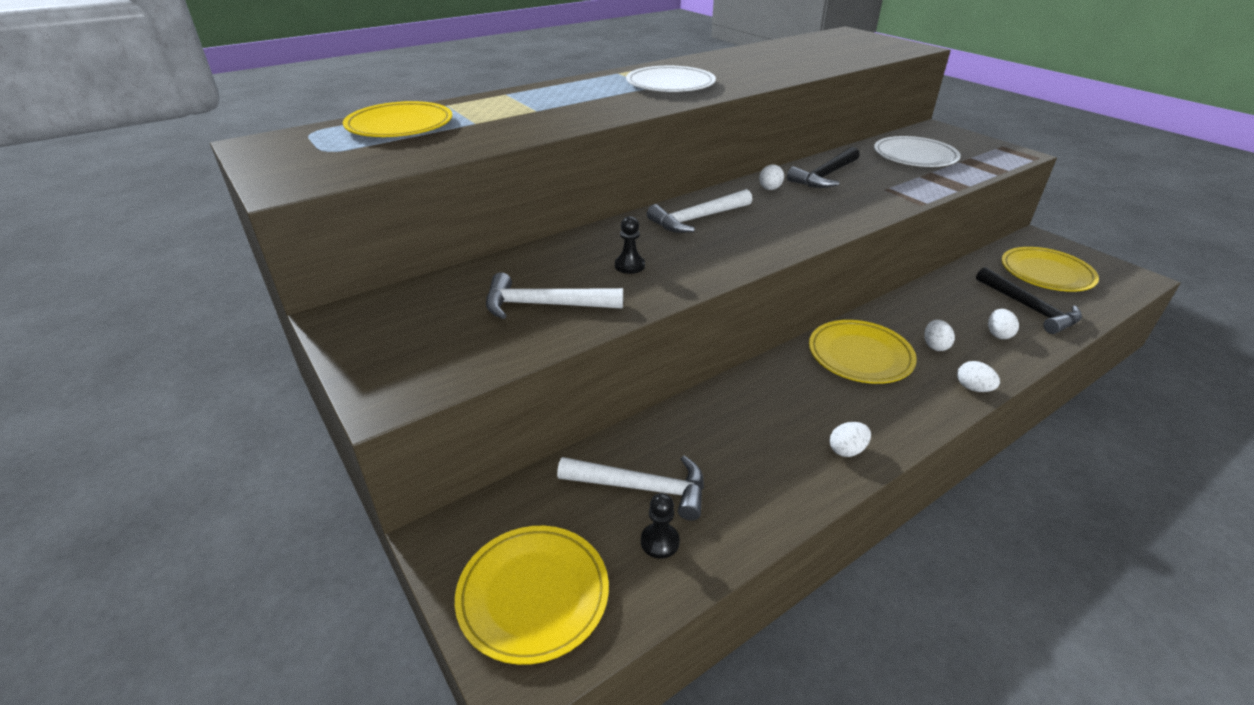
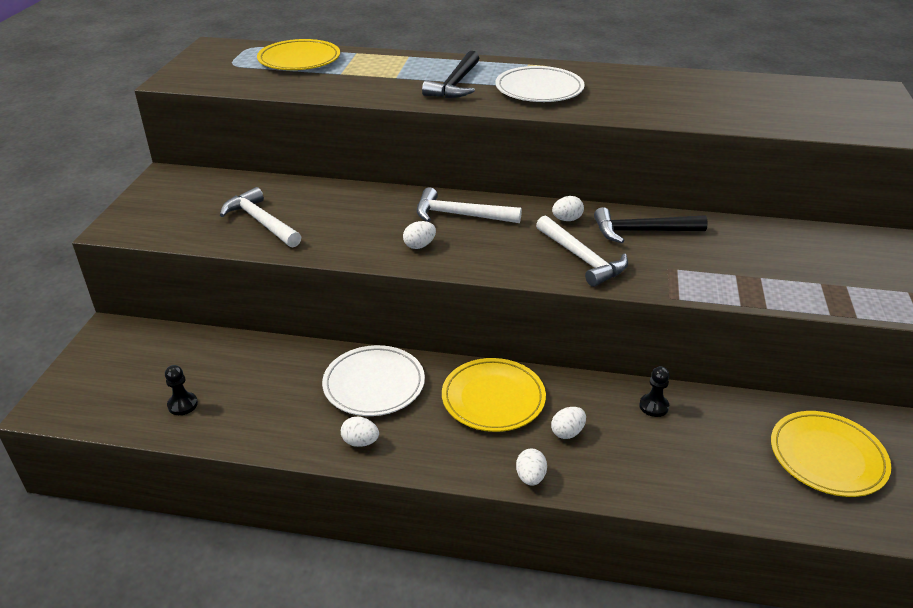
camera: 45 degrees right, 0 degrees up
yellow plate [455,526,609,665] -> none
white hammer [557,456,704,521] -> white hammer moved to [536,216,628,287]
black pawn [615,216,645,274] -> black pawn moved to [639,367,670,417]
white plate [874,136,961,167] -> white plate moved to [322,345,425,416]
black hammer [976,267,1082,334] -> black hammer moved to [422,51,479,98]
white egg [988,309,1019,339] -> white egg moved to [403,221,436,249]

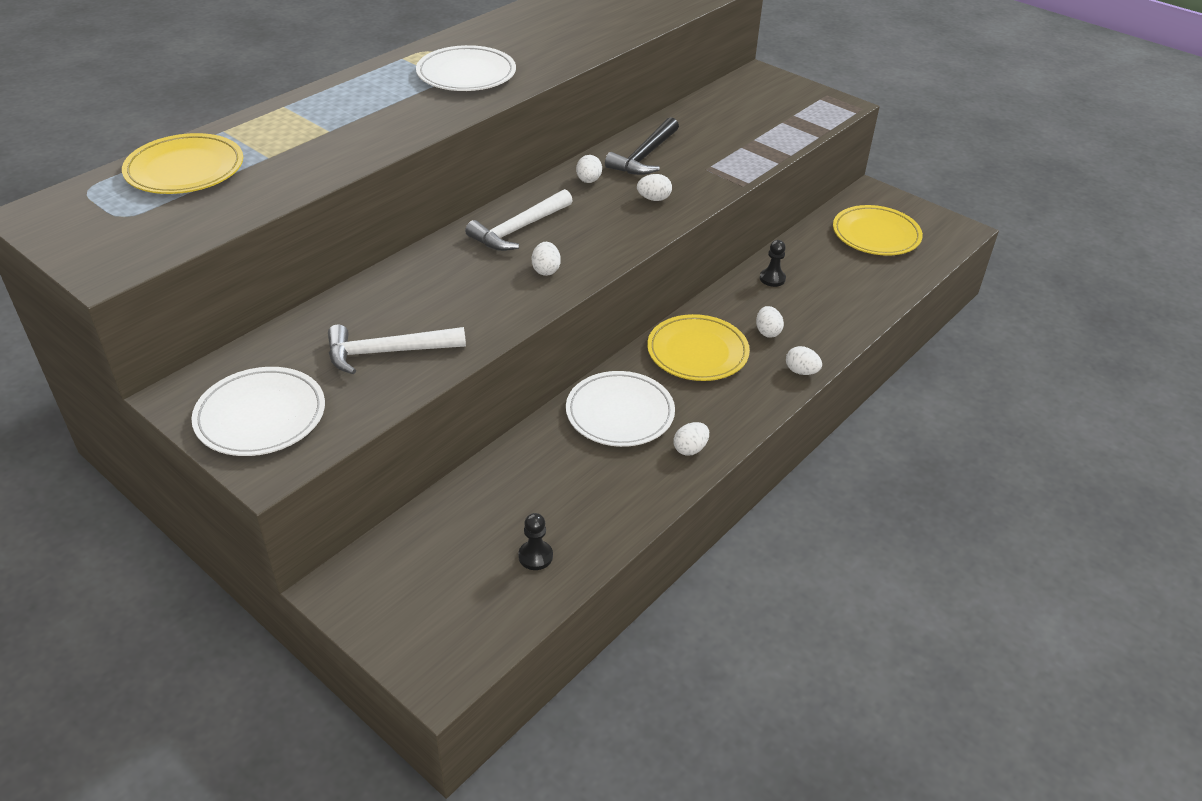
camera: 60 degrees left, 5 degrees up
black hammer [422,51,479,98] -> none
white hammer [536,216,628,287] -> white egg [637,174,672,201]
none -> white plate [192,367,325,456]

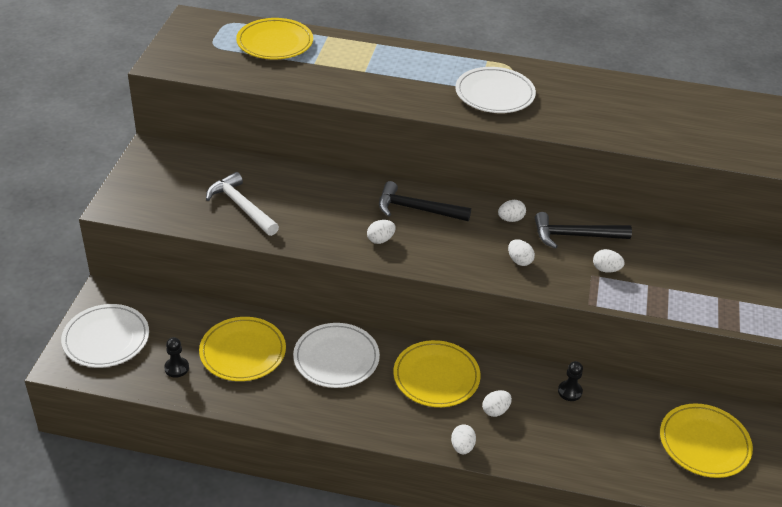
camera: 60 degrees right, 0 degrees up
white plate [192,367,325,456] -> white plate moved to [61,304,149,368]
white hammer [465,189,573,251] -> black hammer [379,181,471,221]
white egg [674,422,709,456] -> white egg moved to [593,249,624,273]
none -> yellow plate [199,317,286,381]

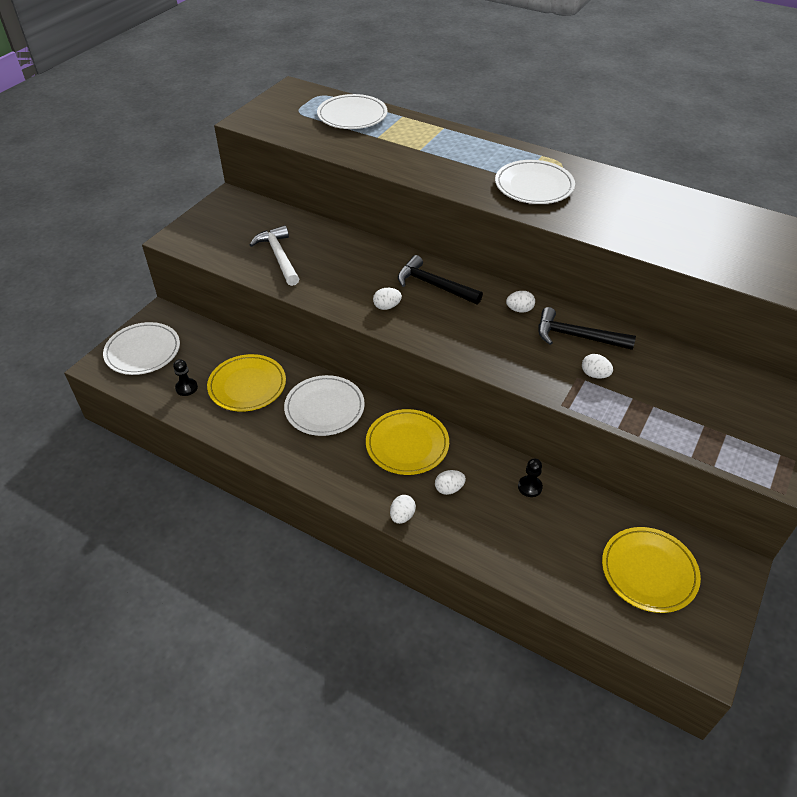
camera: 20 degrees right, 5 degrees up
yellow plate [236,18,313,59] -> white plate [317,94,387,129]
white egg [508,239,535,266] -> none

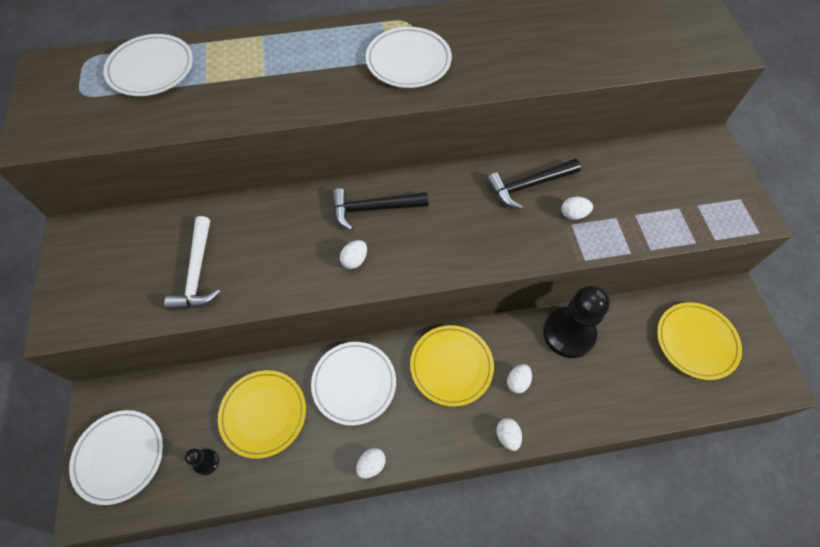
camera: 40 degrees left, 15 degrees up
white hammer [250,225,299,286] -> white hammer turned 120 degrees counterclockwise [164,216,220,310]
white egg [506,291,535,312] -> white egg moved to [356,448,386,479]
black pawn [518,459,543,497] -> black pawn [543,286,610,358], size x2.30

